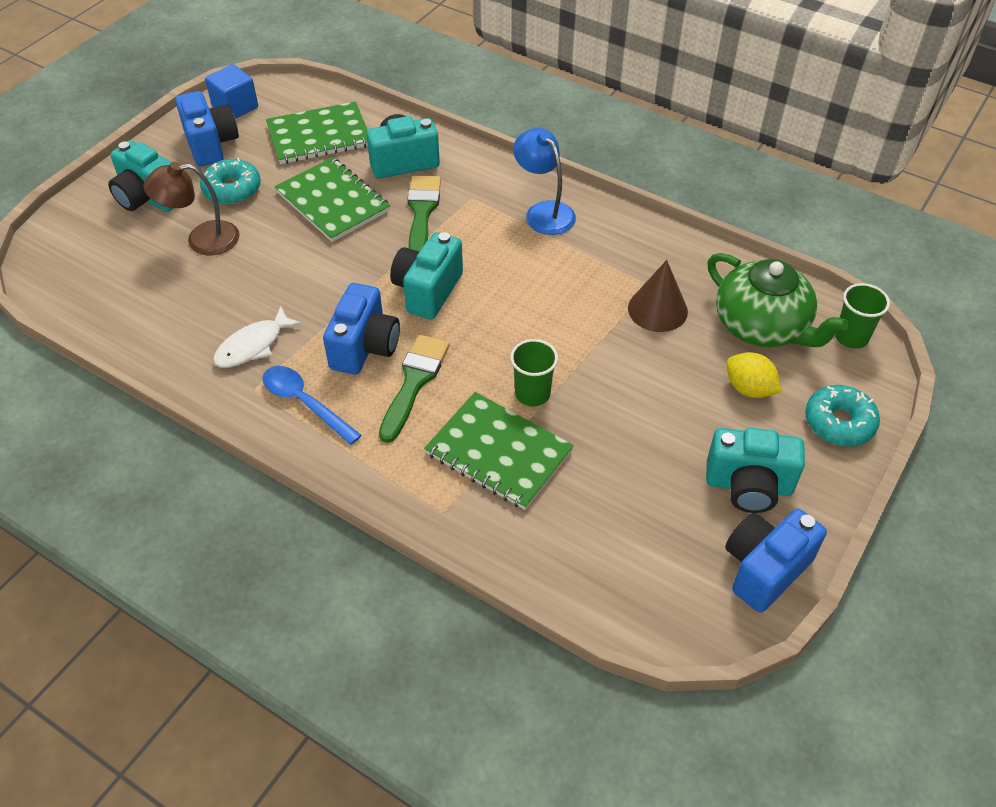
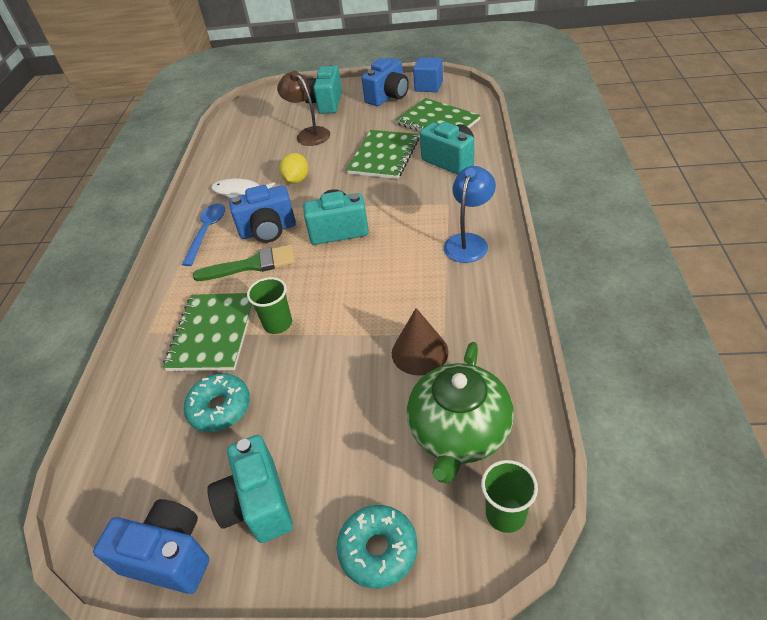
camera: 65 degrees right, 5 degrees down
turquoise donut [200,158,261,205] -> turquoise donut moved to [184,373,250,432]
green brush [407,176,441,252] -> none
yellow lemon [726,352,781,398] -> yellow lemon moved to [279,153,308,184]

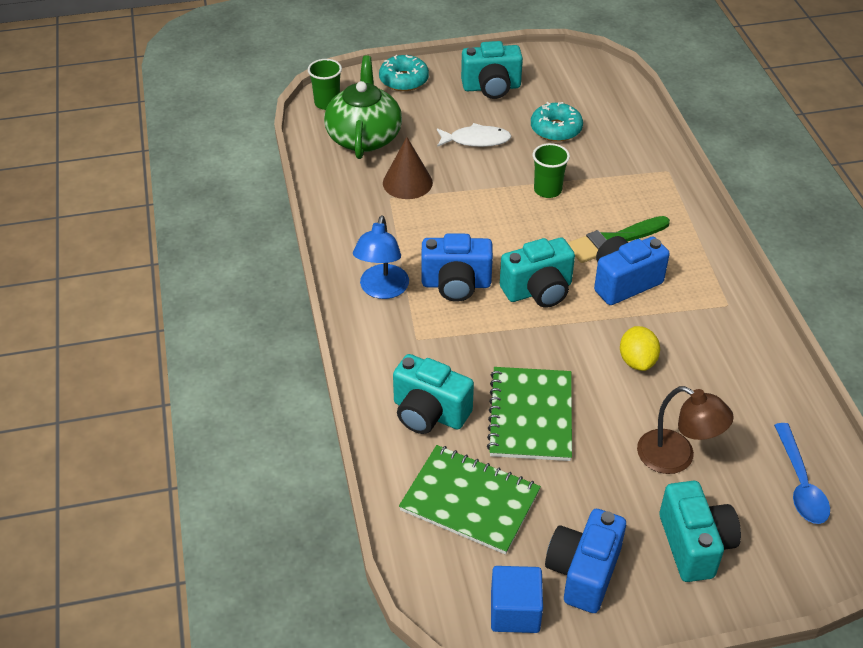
camera: 160 degrees right, 0 degrees up
blue camera [93,499,209,594] -> blue camera moved to [421,233,493,302]
green notebook [163,293,253,371] -> none
blue spoon [182,203,225,266] -> blue spoon moved to [774,423,830,524]
turquoise camera [207,435,293,543] -> turquoise camera turned 120 degrees clockwise [461,41,523,99]
white fish [211,179,275,199] -> white fish moved to [437,123,511,147]

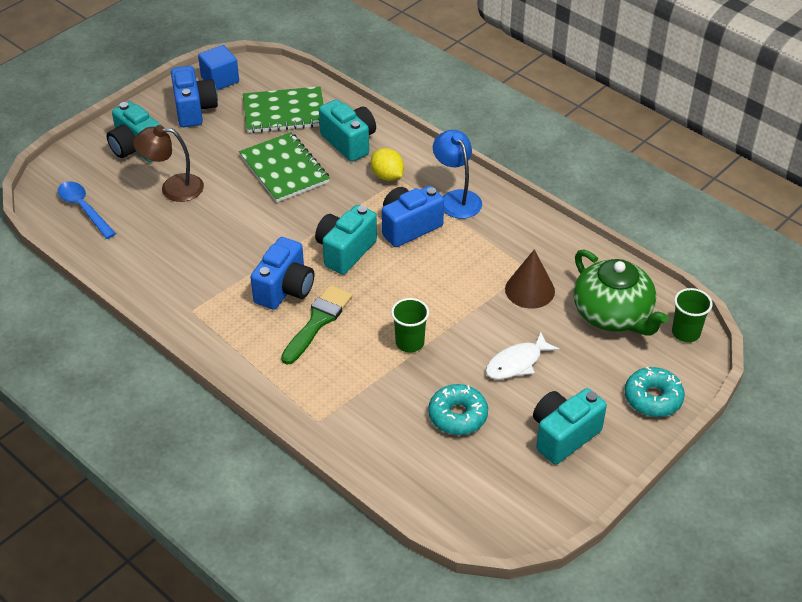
camera: 145 degrees right, 0 degrees up
turquoise camera [393,354,474,434] -> turquoise camera turned 60 degrees clockwise [319,99,376,162]
yellow lemon [620,326,660,371] -> yellow lemon moved to [371,148,404,181]

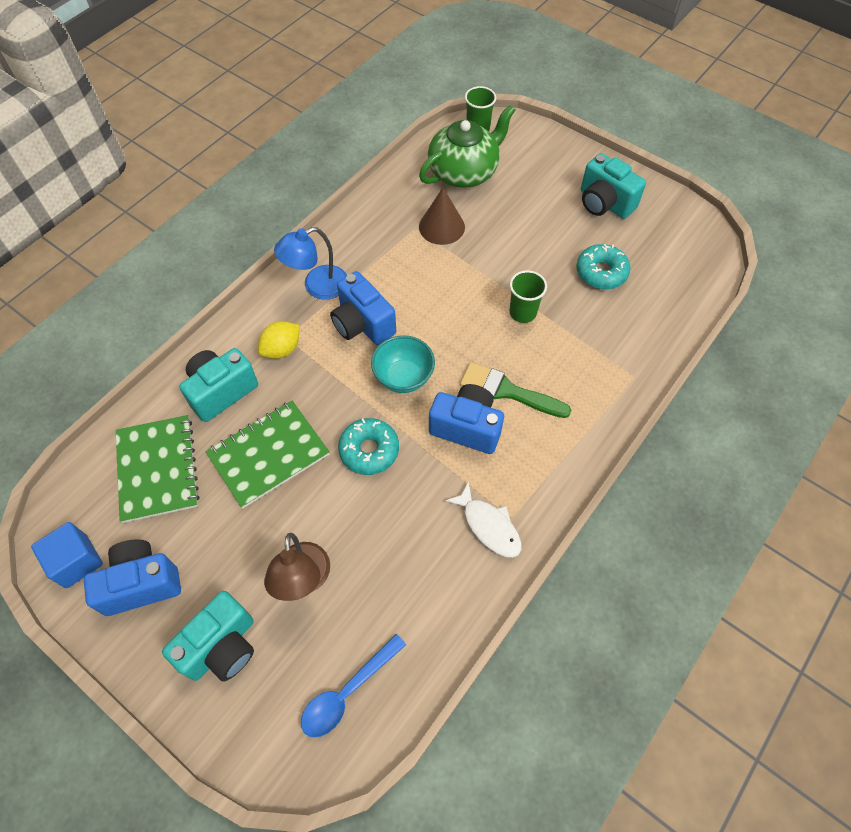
camera: 95 degrees left, 15 degrees up
turquoise camera [315,205,377,274] -> turquoise bowl [371,335,435,393]
white fish [485,332,560,380] -> white fish moved to [445,481,521,558]
turquoise donut [625,367,685,417] -> turquoise donut moved to [338,418,399,475]

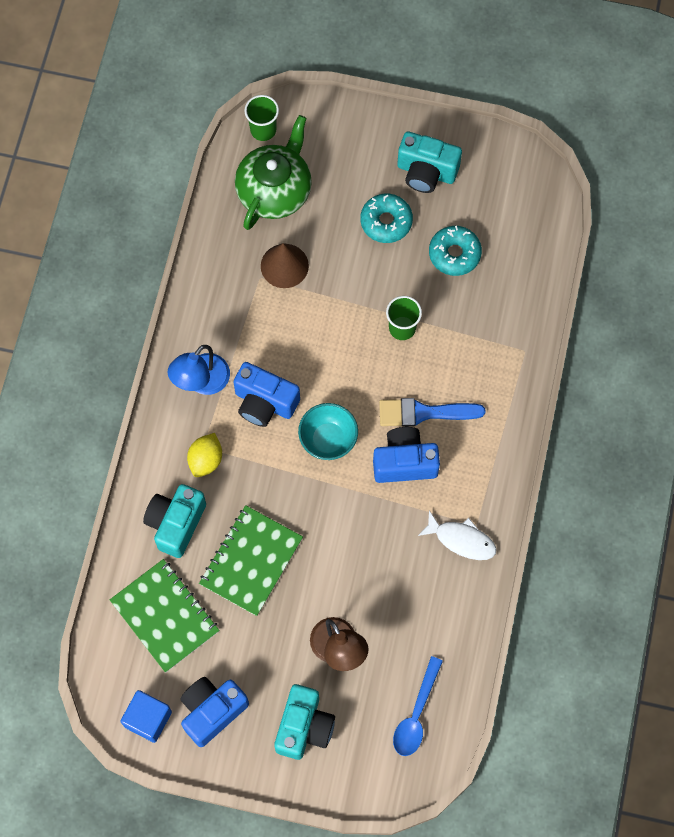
camera: 25 degrees left, 10 degrees up
turquoise donut [338,418,399,475] -> turquoise donut moved to [360,194,413,243]
green brush [460,362,571,418] -> blue brush [379,398,485,427]

